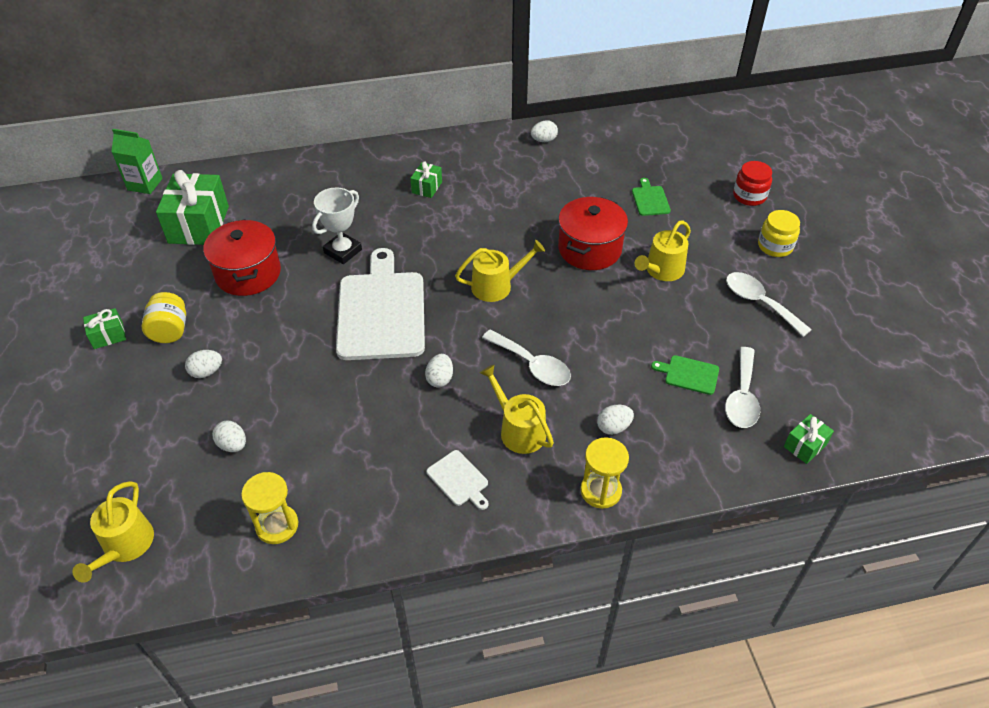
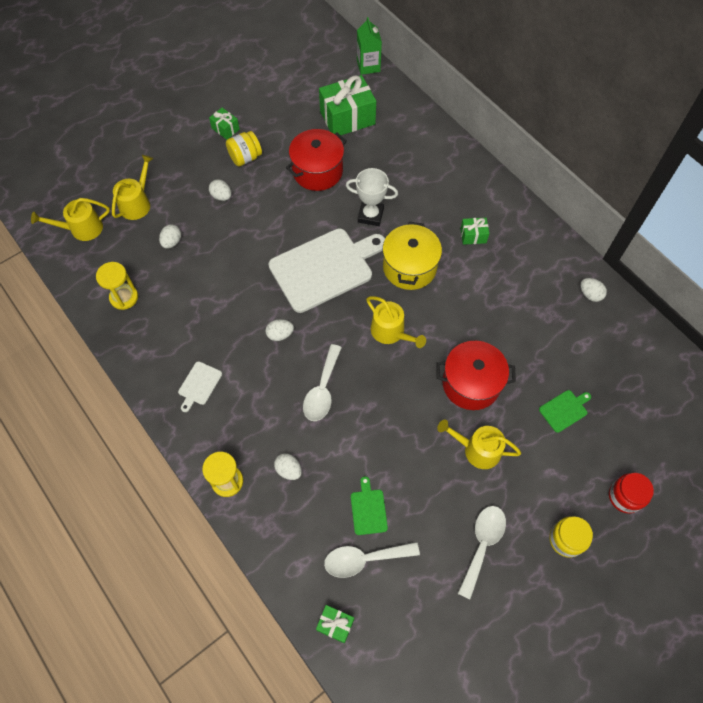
camera: 65 degrees right, 15 degrees up
yellow watering can [480,365,554,454] -> yellow watering can moved to [112,155,154,220]
none -> yellow pot [382,222,442,290]

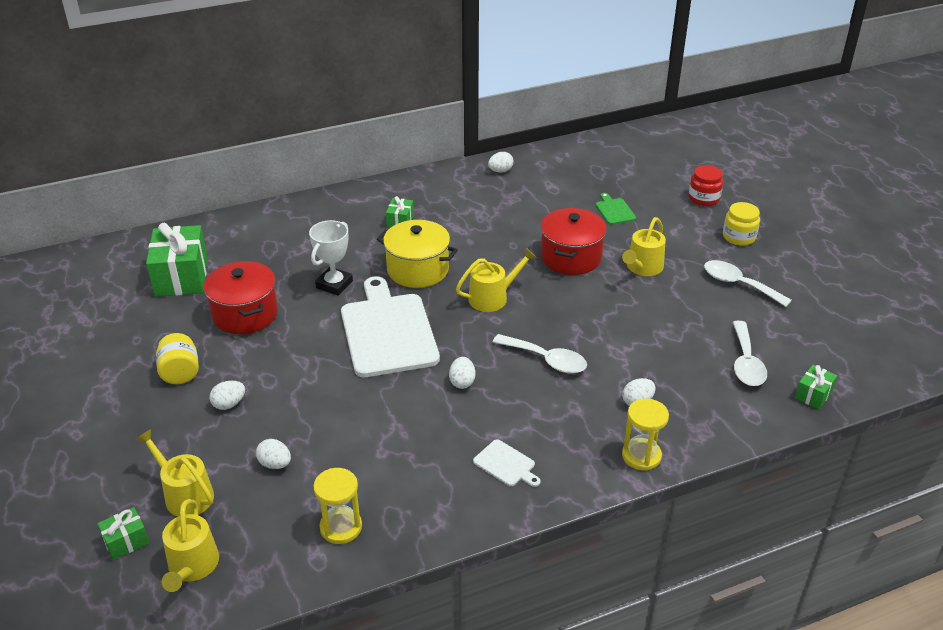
camera: 75 degrees left, 25 degrees down
green gift [209,108,240,140] -> green gift moved to [97,507,149,560]
green cutting board [351,476,388,535] -> none
green carton [357,17,382,75] -> none

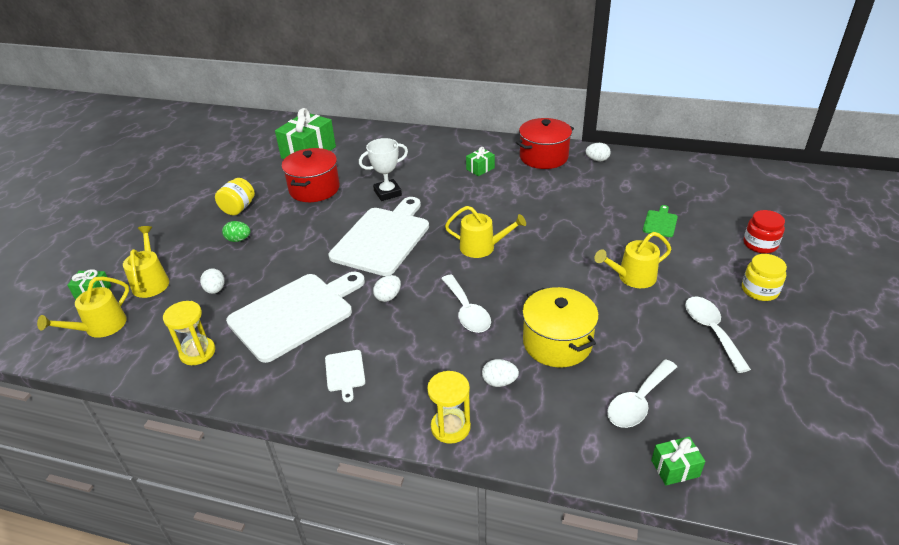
camera: 40 degrees right, 0 degrees up
white egg [210,381,245,410] -> green egg [222,221,251,242]
yellow pot [377,220,458,288] -> yellow pot moved to [522,287,599,367]
red pot [541,208,607,275] -> red pot moved to [516,118,574,169]
none -> white cutting board [226,271,365,363]

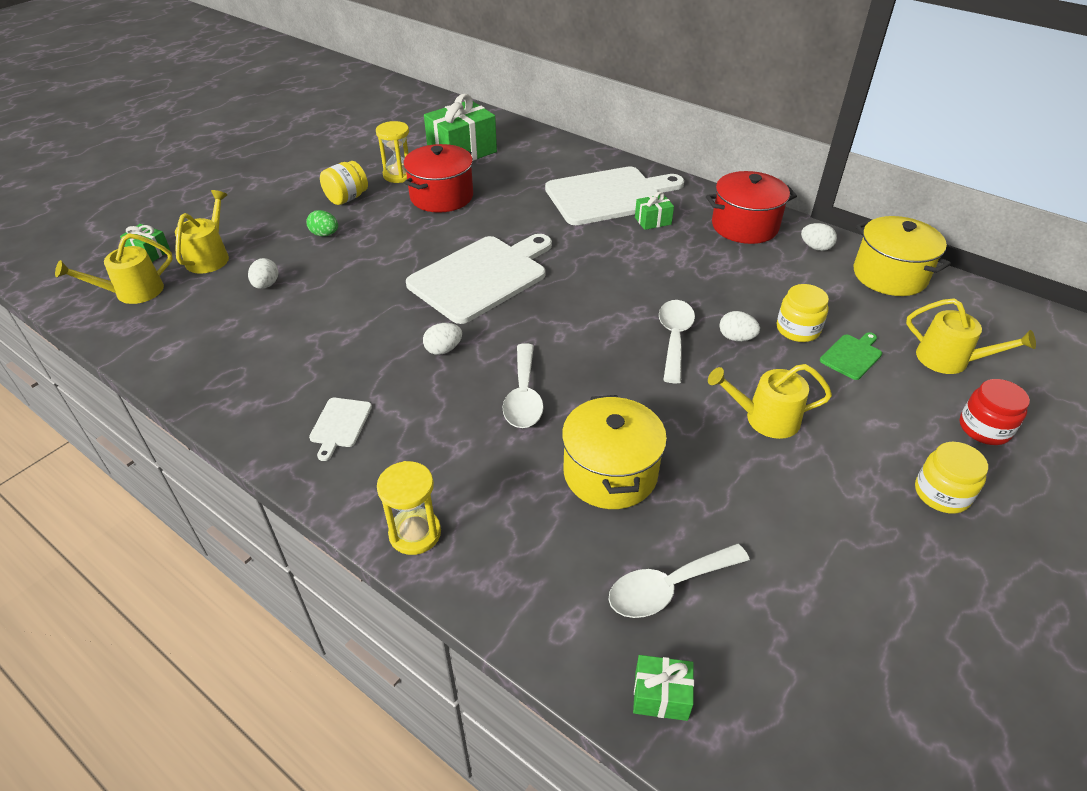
camera: 20 degrees right, 5 degrees up
yellow hourglass [163,301,215,365] -> yellow hourglass moved to [376,121,409,183]
white cutting board [226,271,365,363] -> white cutting board moved to [545,166,684,225]
white trophy [359,138,408,201] -> none
yellow watering can [445,206,526,258] -> yellow watering can moved to [906,298,1036,374]
white egg [482,359,519,387] -> white egg moved to [719,311,760,341]
white spoon [685,297,751,373] -> white spoon moved to [659,300,695,383]
none -> yellow jar [777,284,829,342]
none -> yellow pot [854,216,951,296]

